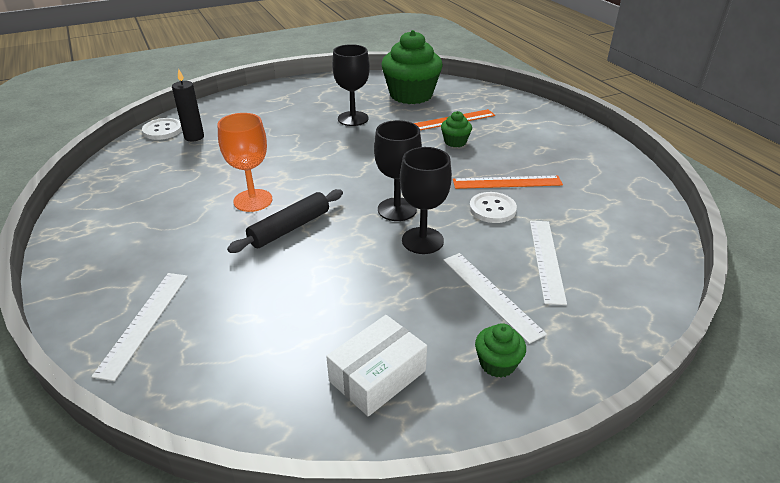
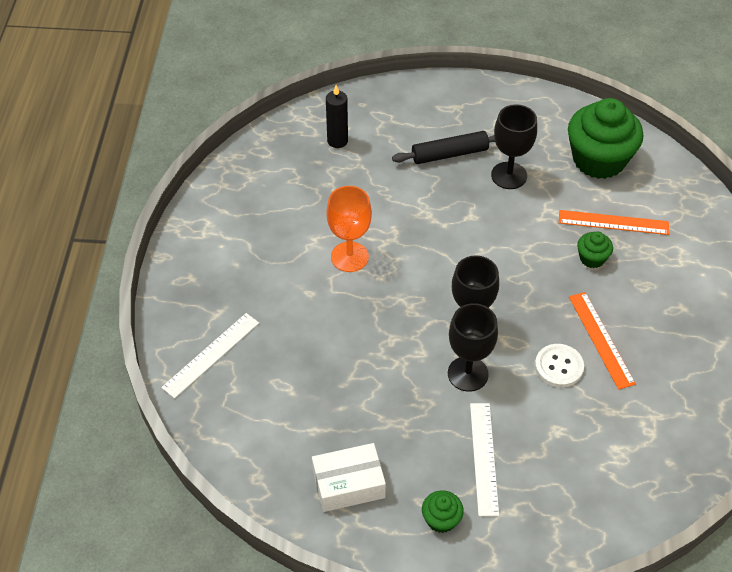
camera: 30 degrees right, 15 degrees up
white button [142,118,182,140] -> none
black rolling pin [227,189,343,253] -> black rolling pin moved to [392,131,495,164]
orange ruler [453,175,563,189] -> orange ruler turned 45 degrees clockwise [569,292,636,390]
white ruler [530,221,567,305] -> none

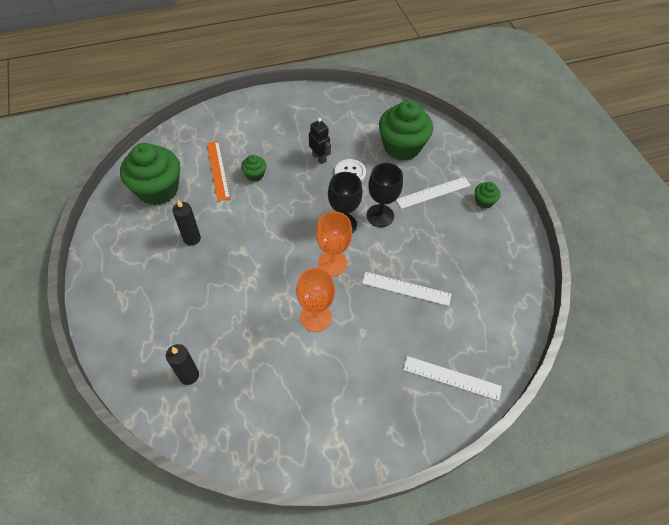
camera: 115 degrees left, 5 degrees up
white box [312,443,386,512] -> none
black rolling pin [392,131,495,164] -> none
black goblet [491,104,537,189] -> black candle [172,199,201,245]
orange ruler [569,292,636,390] -> black robot [309,118,331,164]
none -> orange goblet [316,211,352,276]
none -> white ruler [362,272,451,306]
none -> green cupcake [379,100,433,160]

